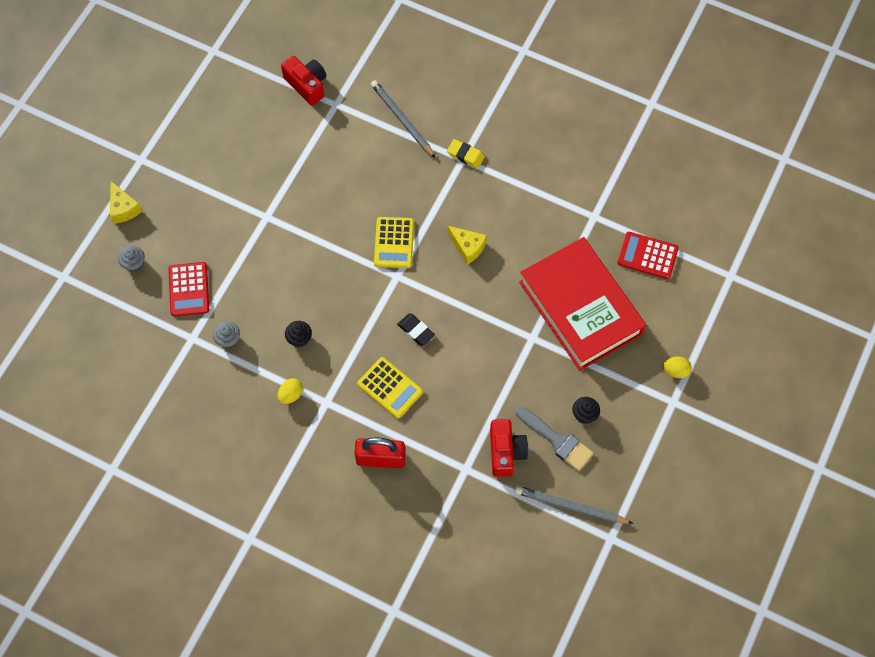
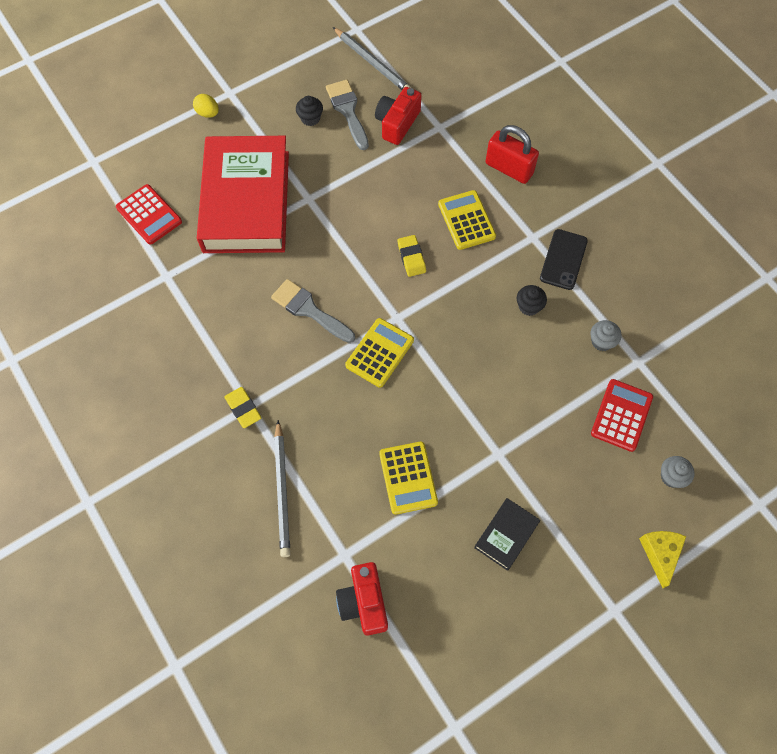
camera: 150 degrees left, 0 degrees up
yellow egg [278,378,303,404] -> black phone [540,229,588,290]
black eraser [397,313,435,346] -> yellow eraser [397,235,426,277]
yellow cheese [447,226,487,265] -> grey brush [271,279,355,343]
none -> yellow calculator [379,441,438,515]
none -> black book [474,498,540,571]

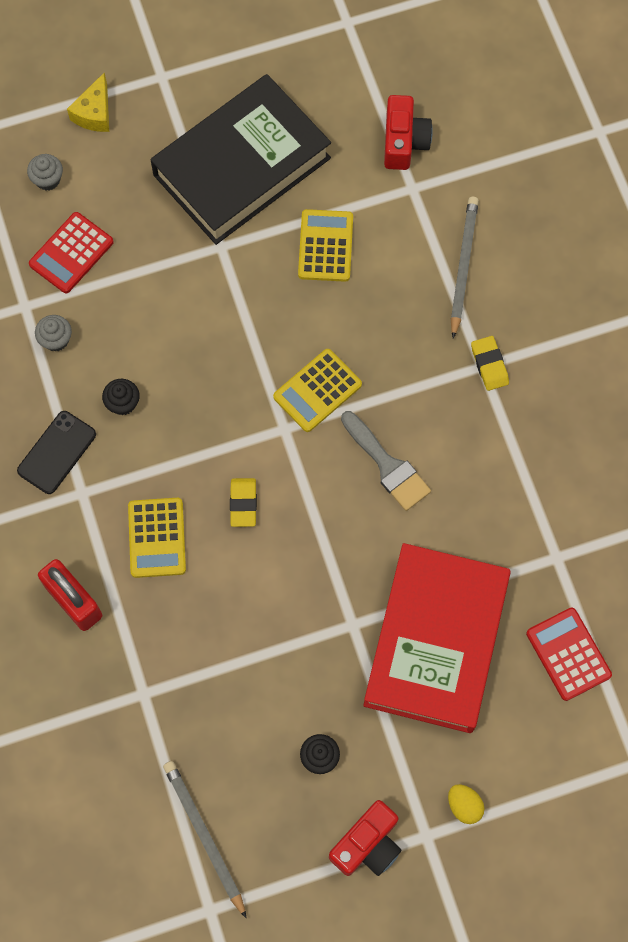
camera: 165 degrees left, 5 degrees up
grey brush [326,80,369,150] -> none
red camera [375,87,422,145] -> red camera moved to [329,800,401,876]
black book [474,498,540,571] -> black book [151,74,331,245], size x2.41

